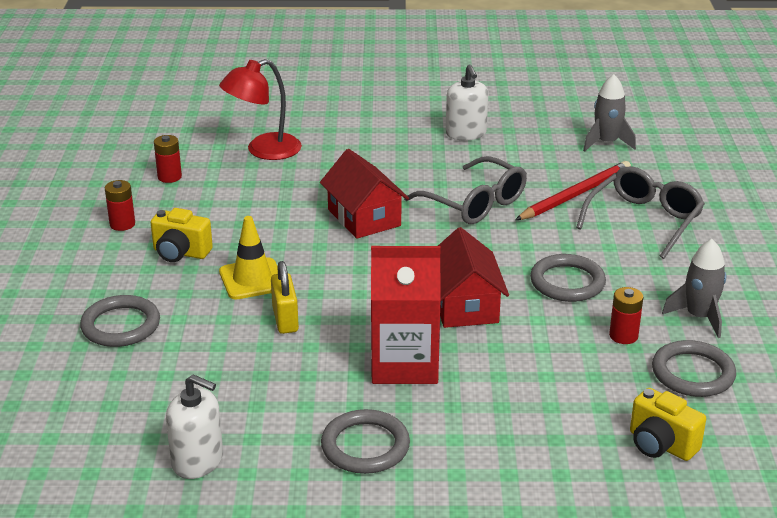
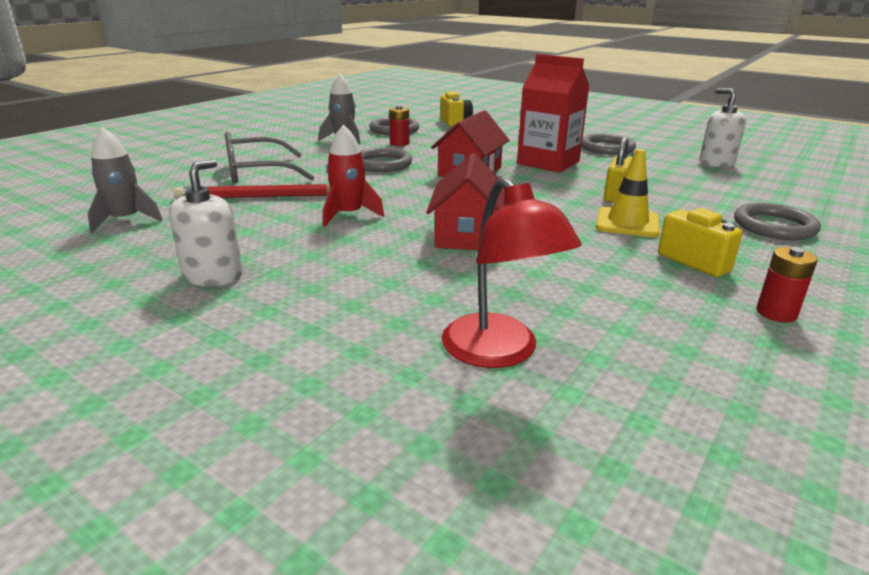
camera: 145 degrees left, 5 degrees down
red battery [154,135,182,183] -> none
red lamp [219,59,302,160] -> red lamp turned 60 degrees clockwise [442,177,582,368]
grey glasses [404,156,527,224] -> red rocket [323,125,384,226]

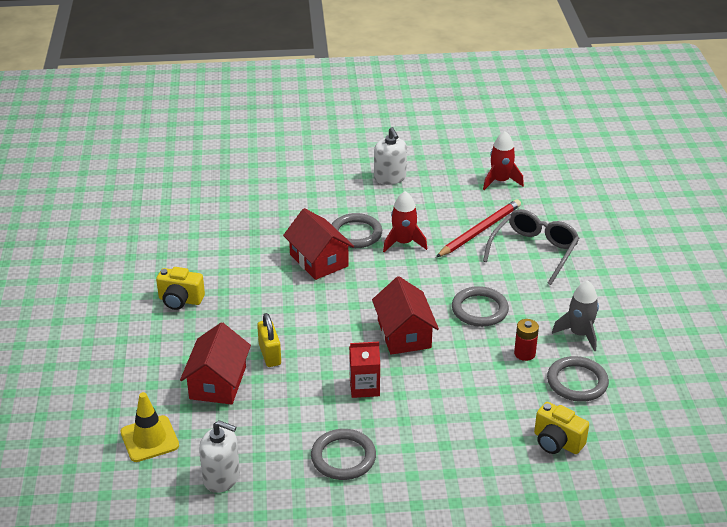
camera: 140 degrees right, 10 degrees up
grey rocket [87,127,163,233] -> red rocket [483,131,524,190]
red lamp [442,177,582,368] -> none
red carton [517,54,590,173] -> red carton [349,342,380,398], size x0.58
yellow traffic cone [596,149,660,237] -> yellow traffic cone moved to [121,392,179,462]
grey ring [734,203,821,240] -> grey ring moved to [331,213,382,248]
red battery [756,247,818,323] -> none
none -> red house [180,322,251,405]

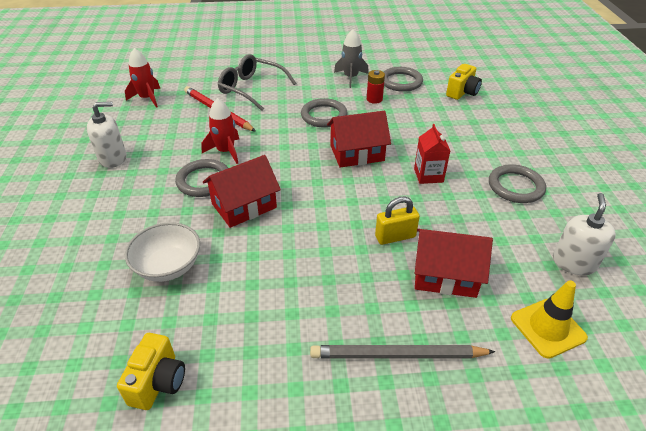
camera: 90 degrees left, 5 degrees up
yellow camera [156,267,205,310] -> yellow camera moved to [117,333,185,410]
none -> white bowl [125,222,200,282]
none -> grey pencil [310,345,496,359]

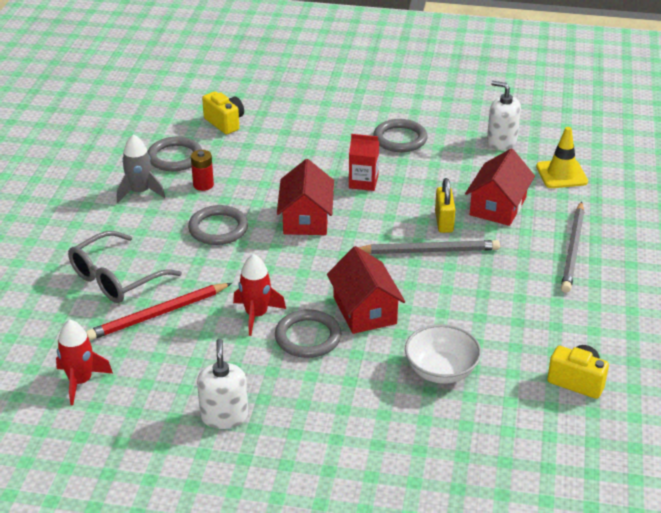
camera: 75 degrees left, 5 degrees down
none -> grey pencil [358,240,500,254]

